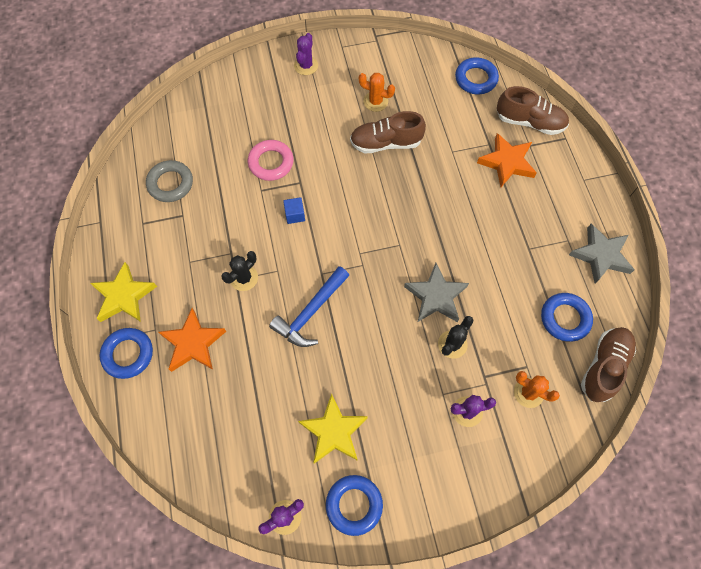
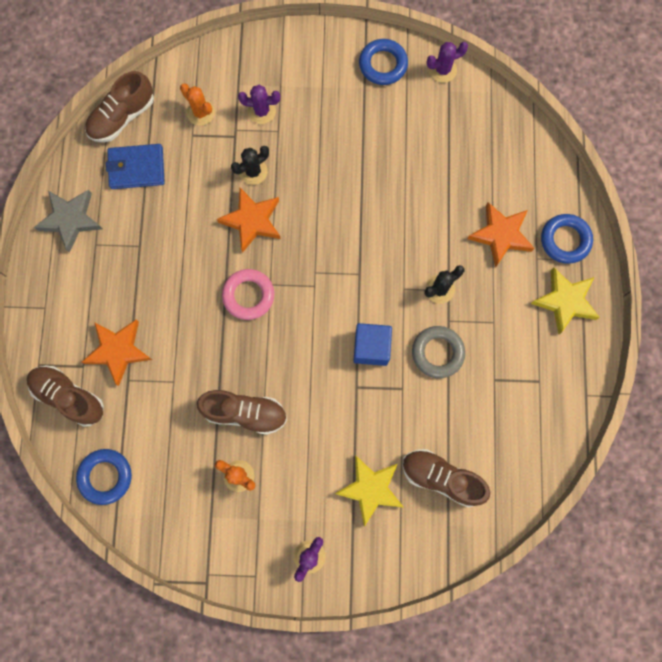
camera: 165 degrees left, 10 degrees up
grey ring [146,160,193,202] -> grey ring moved to [412,326,465,378]
pink ring [248,140,294,181] -> pink ring moved to [222,269,274,320]
blue hammer [269,266,350,347] -> none
blue cube [283,197,305,224] -> blue cube [353,323,392,366], size x1.69
yellow star [298,394,368,464] -> yellow star moved to [335,455,404,527]
grey star [404,263,469,322] -> orange star [217,188,280,253]
blue ring [541,293,593,342] -> blue wallet [106,144,165,189]
none -> brown shoe [402,449,490,507]

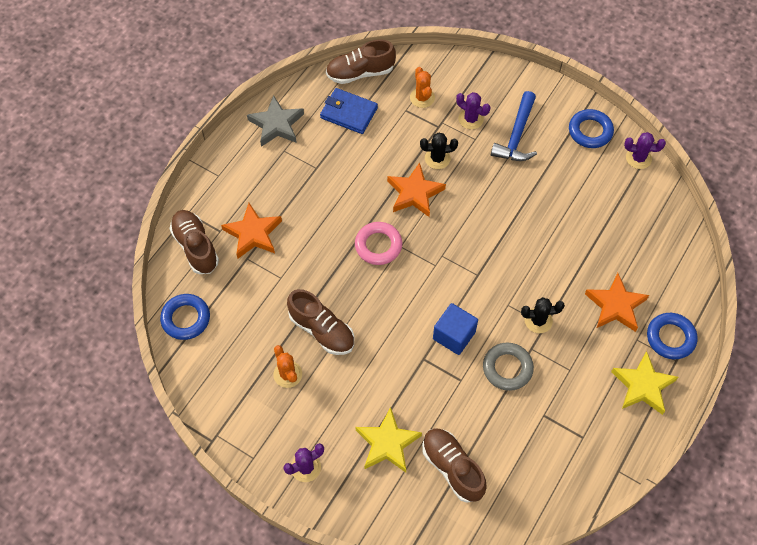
camera: 30 degrees right, 15 degrees down
none -> blue hammer [491,91,537,161]

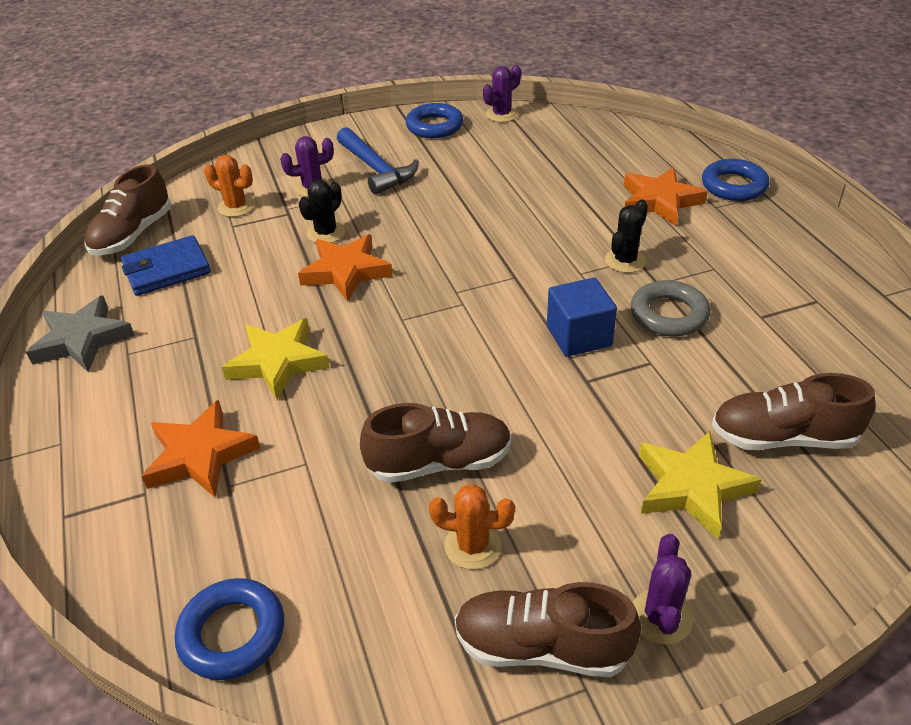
camera: 50 degrees left, 20 degrees down
brown shoe [169,210,219,274] -> brown shoe moved to [454,582,641,677]
pink ring [355,222,402,265] -> none
yellow star [611,351,678,415] -> yellow star moved to [222,318,330,400]

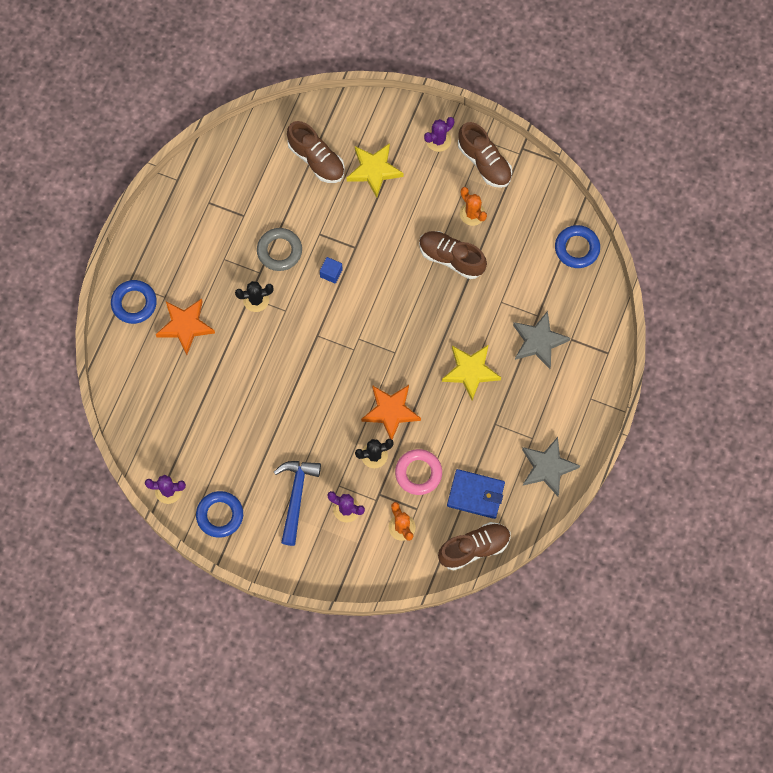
camera: 140 degrees left, 30 degrees up
orange star [141,400,260,497] -> grey star [513,311,570,369]
blue cube [547,277,617,357] -> blue cube [320,257,343,283], size x0.59
none -> pink ring [395,449,442,495]

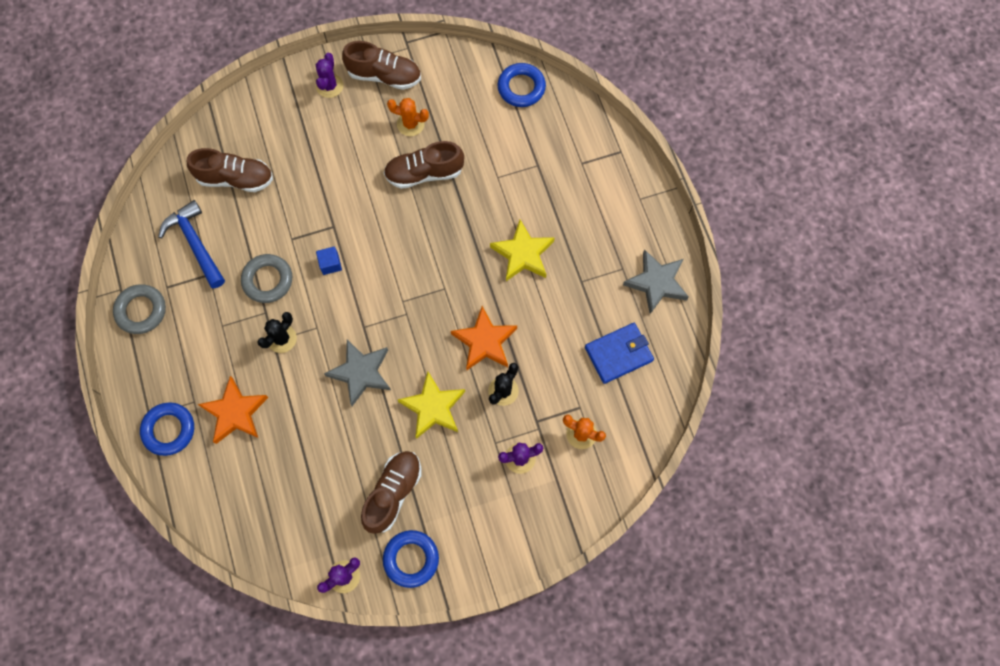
camera: 40 degrees left, 0 degrees up
blue hammer [274,461,321,546] -> blue hammer moved to [158,200,225,288]
yellow star [347,143,404,198] -> yellow star moved to [398,372,465,439]
pink ring [395,449,442,495] -> none
brown shoe [438,522,511,570] -> brown shoe moved to [361,451,421,534]
grey star [513,311,570,369] -> grey star moved to [324,340,391,406]
none -> grey ring [113,284,166,334]

